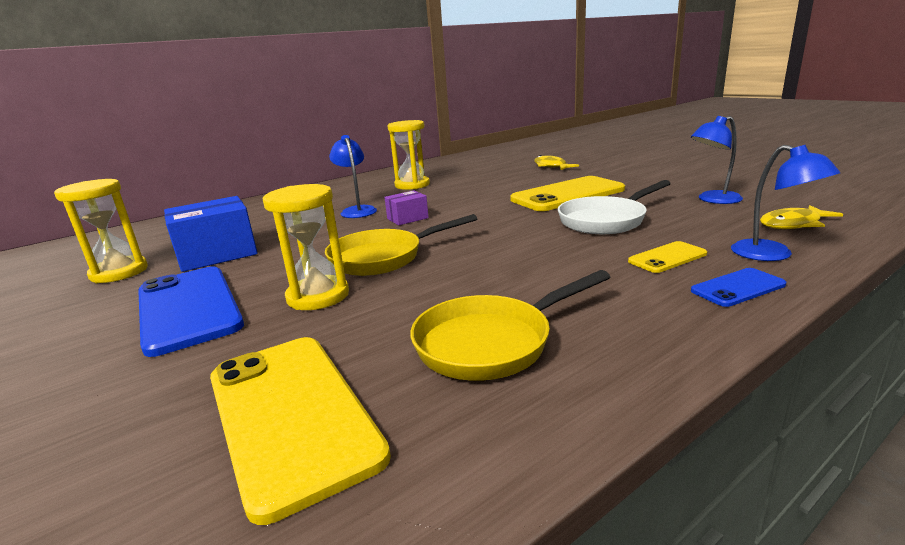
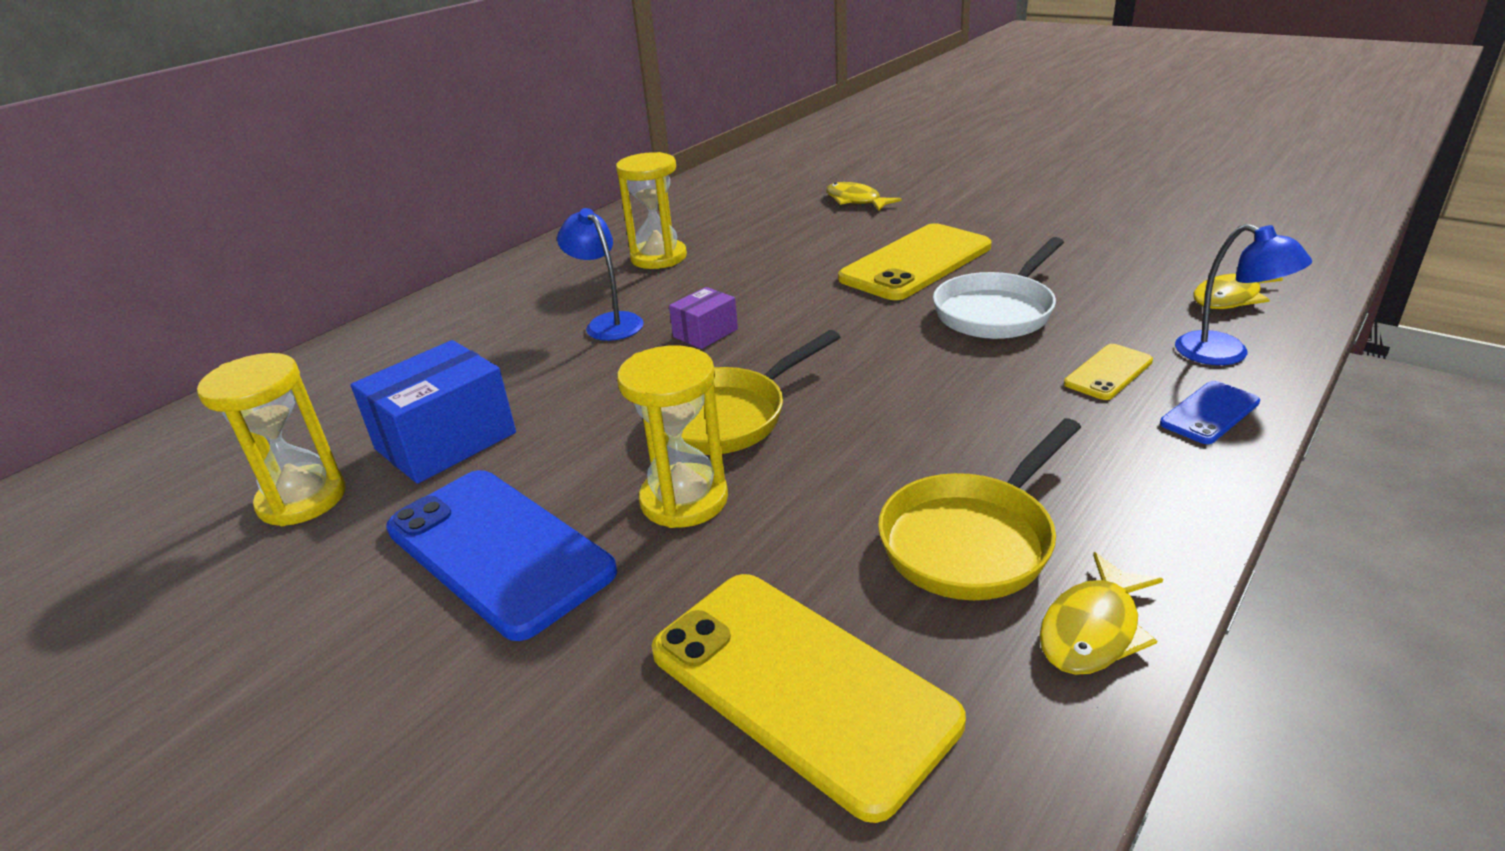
camera: 15 degrees left, 10 degrees up
blue lamp [691,116,743,204] -> none
none -> yellow fish [1039,552,1163,675]

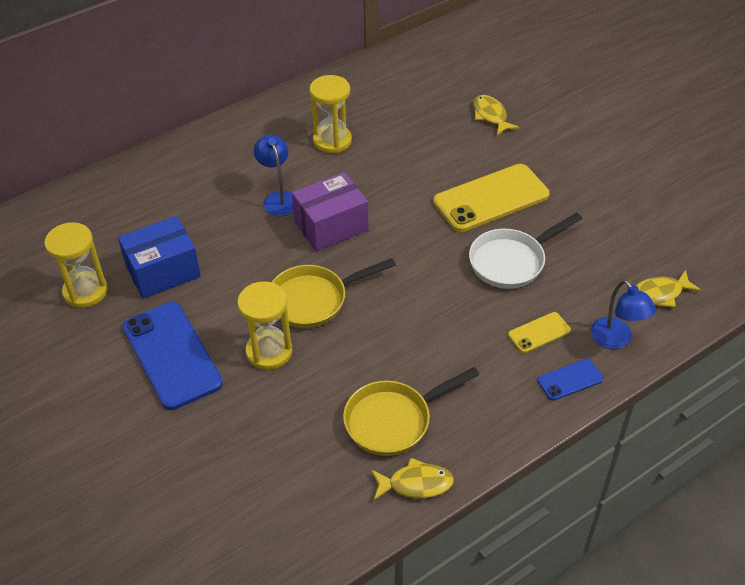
camera: 15 degrees right, 15 degrees up
yellow phone [651,574,966,823] -> none
purple box [669,287,738,349] -> purple box [292,172,369,252], size x1.85
yellow fish [1039,552,1163,675] -> yellow fish turned 150 degrees counterclockwise [371,458,454,500]

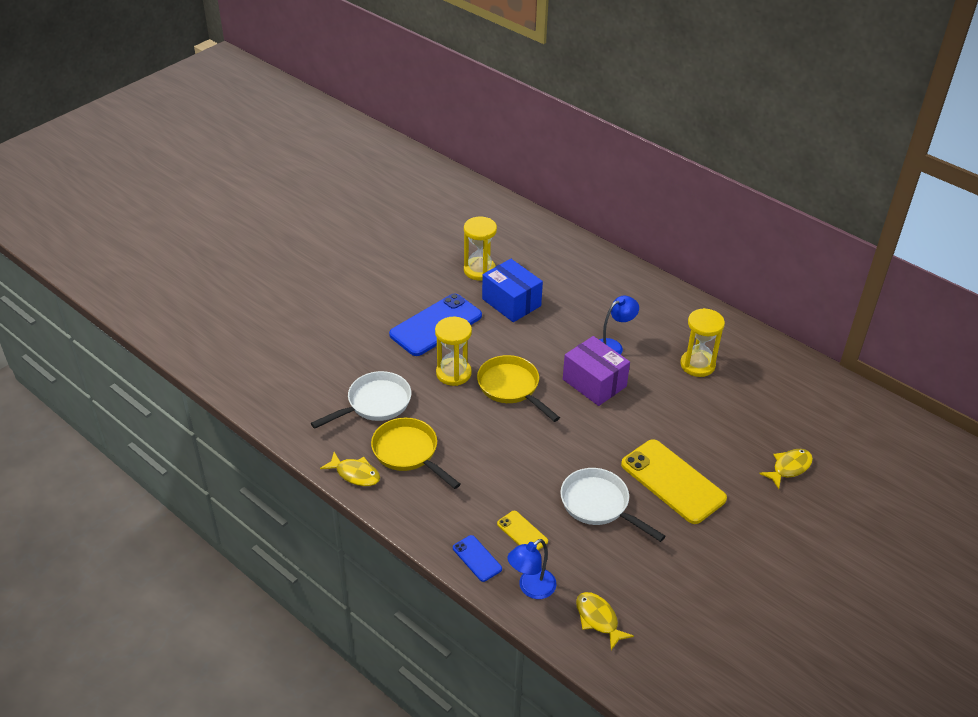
camera: 75 degrees right, 5 degrees down
yellow fish [371,458,454,500] -> yellow fish turned 45 degrees counterclockwise [320,452,380,486]
none -> white pan [311,371,411,429]

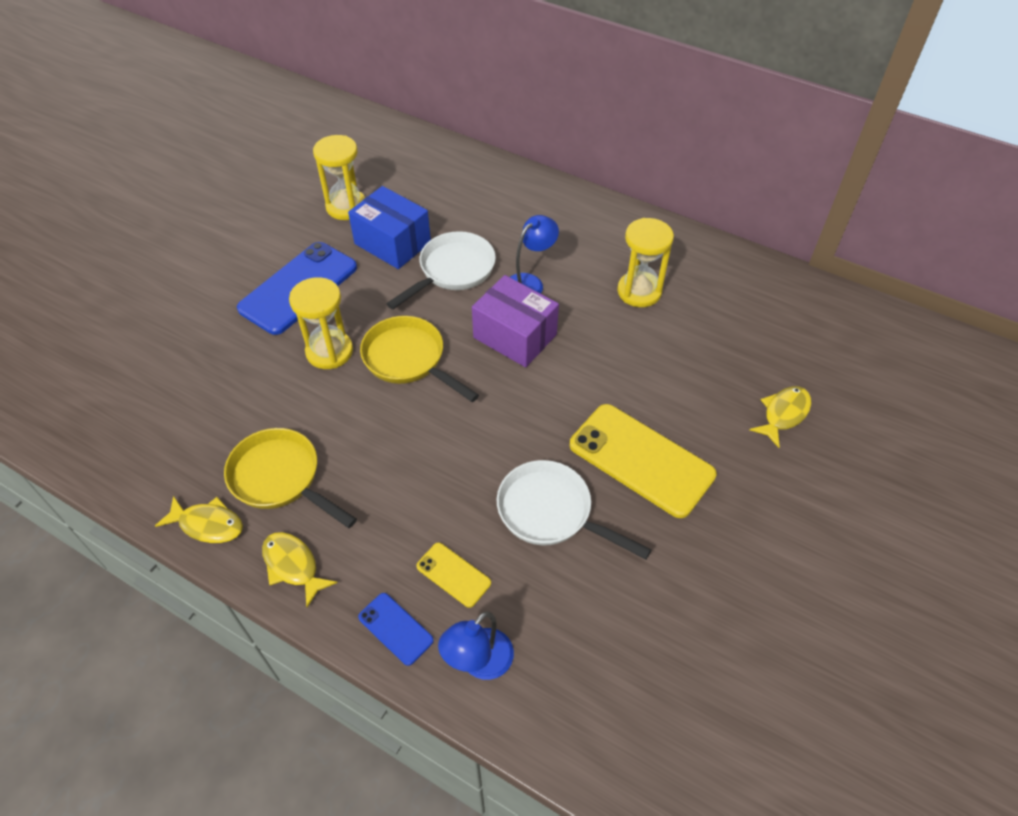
camera: 10 degrees left, 10 degrees up
white pan [311,371,411,429] -> white pan moved to [387,231,496,309]
yellow fish [576,592,634,650] -> yellow fish moved to [262,532,338,607]

